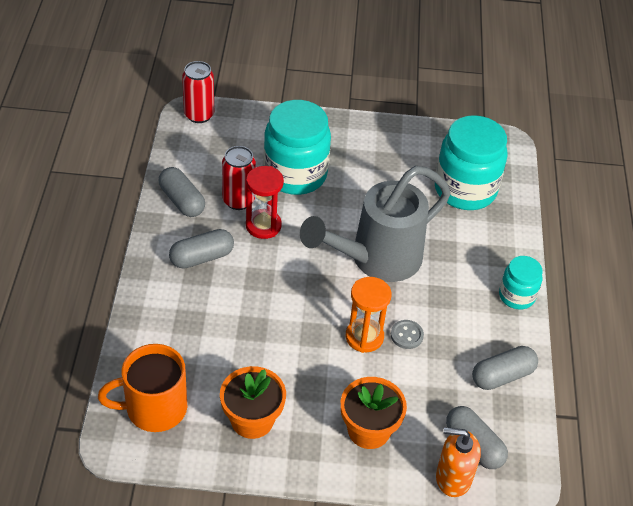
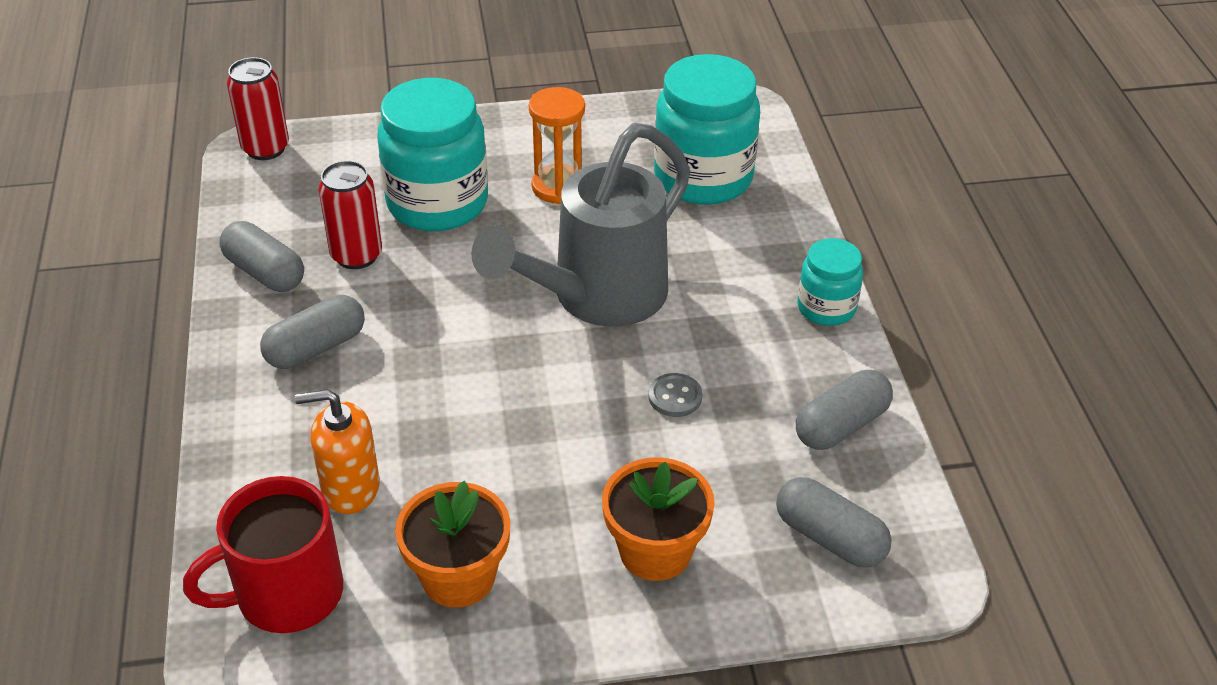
camera: 10 degrees left, 5 degrees down
orange mug [98,344,187,432] -> red mug [183,476,343,633]
red hourglass [246,166,284,239] -> none
orange hourglass [346,277,391,353] -> orange hourglass moved to [529,87,585,204]
orange soap dispenser [436,427,481,497] -> orange soap dispenser moved to [295,389,380,514]

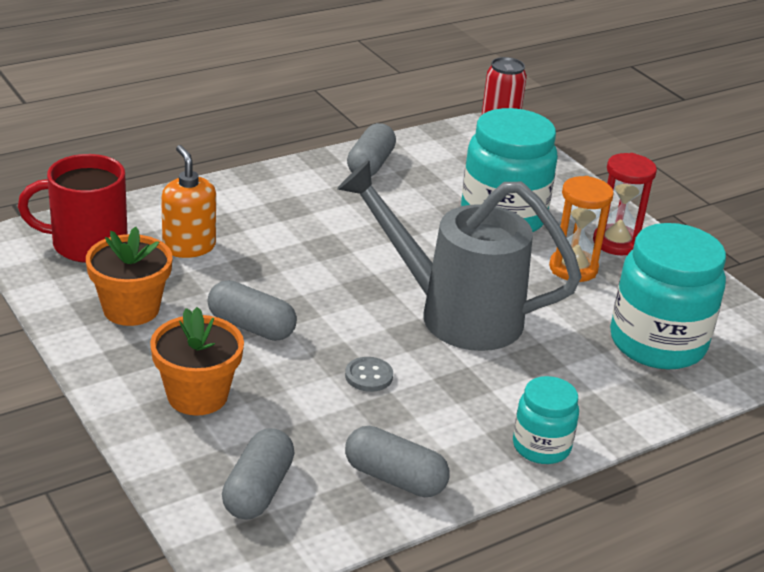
camera: 65 degrees right, 10 degrees down
red mug [183,476,343,633] -> red mug turned 45 degrees counterclockwise [18,154,128,263]
grey capsule [260,295,365,369] -> grey capsule moved to [208,280,297,341]
red can [318,160,382,269] -> none
none -> red hourglass [593,153,657,255]

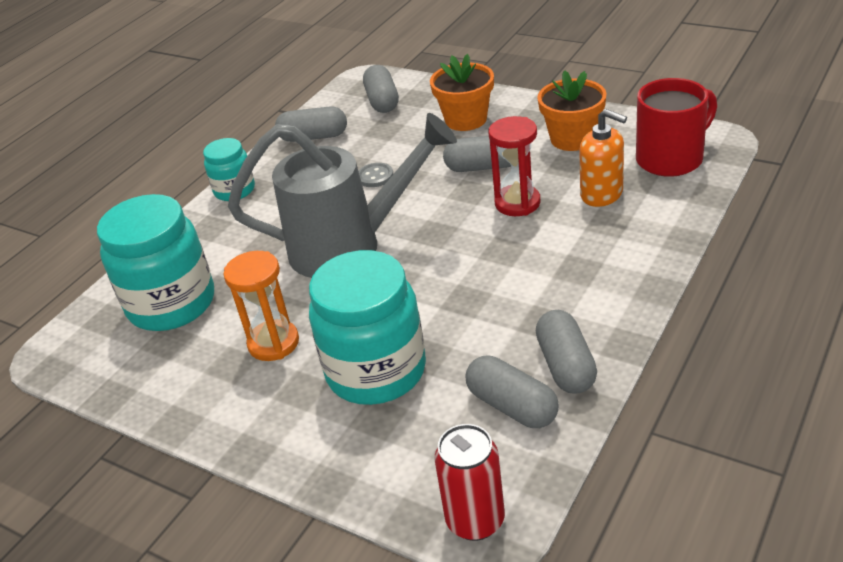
camera: 160 degrees right, 5 degrees up
red hourglass [593,153,657,255] -> red hourglass moved to [489,116,541,216]
none -> grey capsule [466,356,559,428]

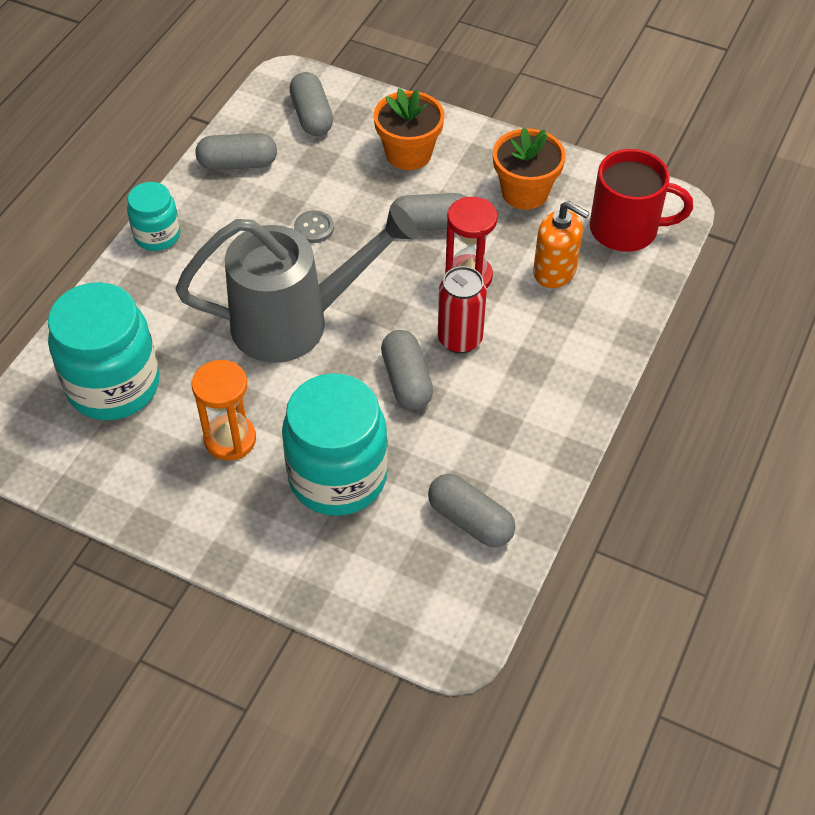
camera: 10 degrees left, 15 degrees up
red can [434,424,505,541] -> red can moved to [438,266,487,354]
grey capsule [536,310,597,394] -> grey capsule moved to [381,330,433,410]
red mug [636,78,717,177] -> red mug turned 45 degrees clockwise [590,149,693,252]

